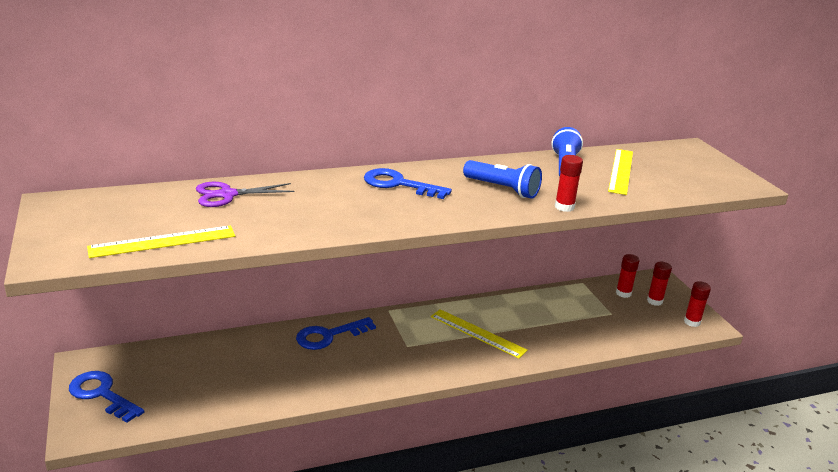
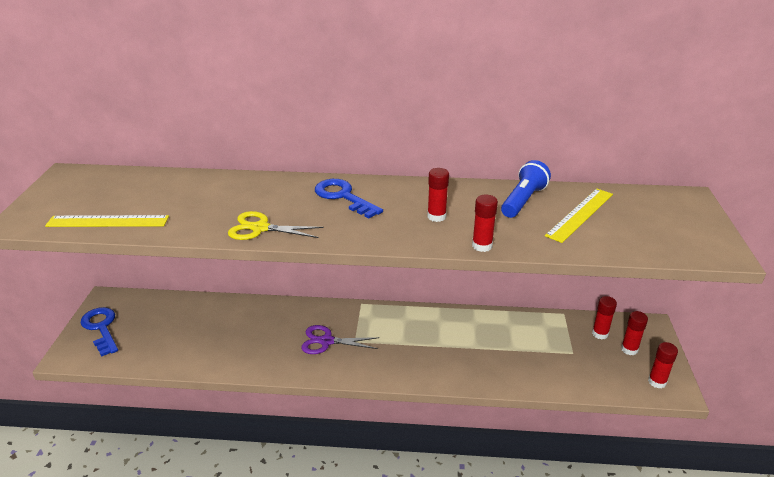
camera: 25 degrees right, 5 degrees up
purple scissors [196,182,294,207] -> purple scissors moved to [301,325,379,354]
blue key [296,317,376,350] -> none
yellow ruler [431,309,528,358] -> none
blue flashlight [463,160,542,199] -> red glue stick [427,168,449,222]
none -> yellow scissors [228,211,324,240]

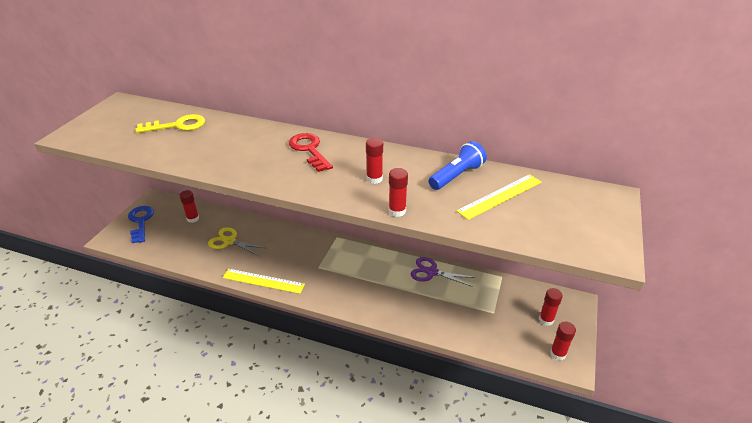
camera: 15 degrees right, 5 degrees up
yellow ruler [45,215,169,227] -> yellow ruler moved to [223,269,305,294]
yellow scissors [228,211,324,240] -> yellow scissors moved to [208,227,266,256]
purple scissors [301,325,379,354] -> purple scissors moved to [411,257,476,287]
blue key [315,179,383,218] -> red key [289,133,333,172]
red glue stick [592,296,617,340] -> red glue stick moved to [180,190,199,223]
none -> yellow key [136,114,205,133]

